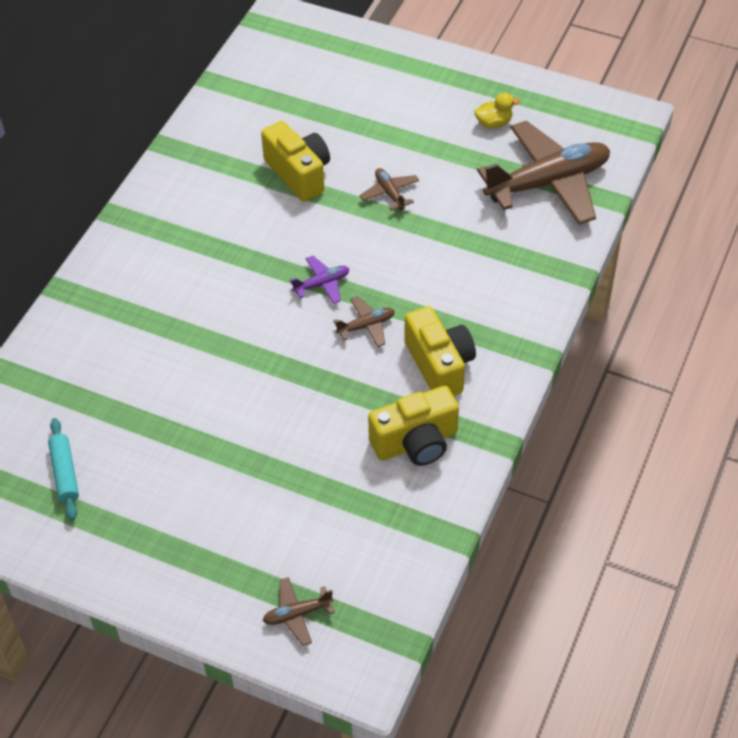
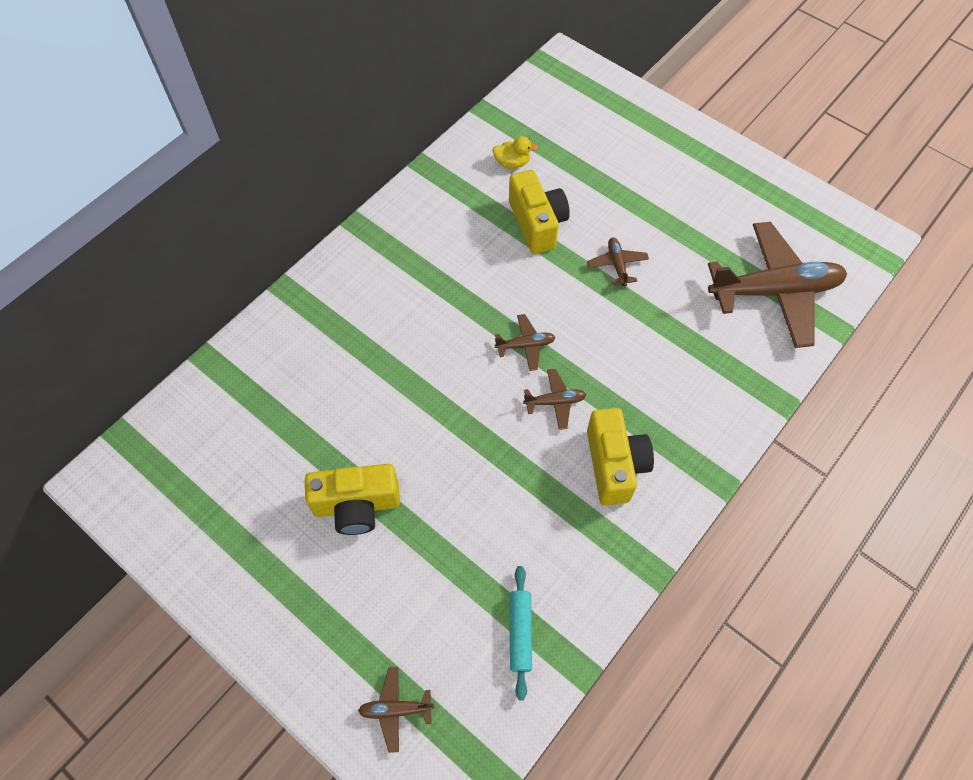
camera: 15 degrees right, 10 degrees up
turquoise rolling pin [48,418,79,520] -> turquoise rolling pin moved to [510,566,532,700]
purple plane [290,256,349,304] -> brown plane [495,314,555,371]
yellow camera [368,386,459,466] -> yellow camera moved to [305,464,400,535]
yellow duck [474,93,520,128] -> yellow duck moved to [492,136,538,169]

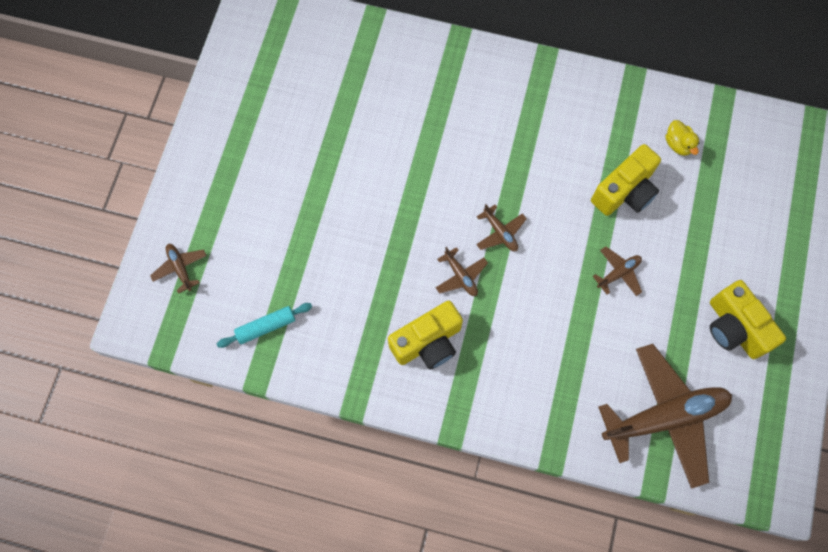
camera: 65 degrees right, 10 degrees up
yellow camera [305,464,400,535] -> yellow camera moved to [710,280,786,359]
brown plane [708,222,847,348] -> brown plane turned 75 degrees counterclockwise [599,344,732,489]

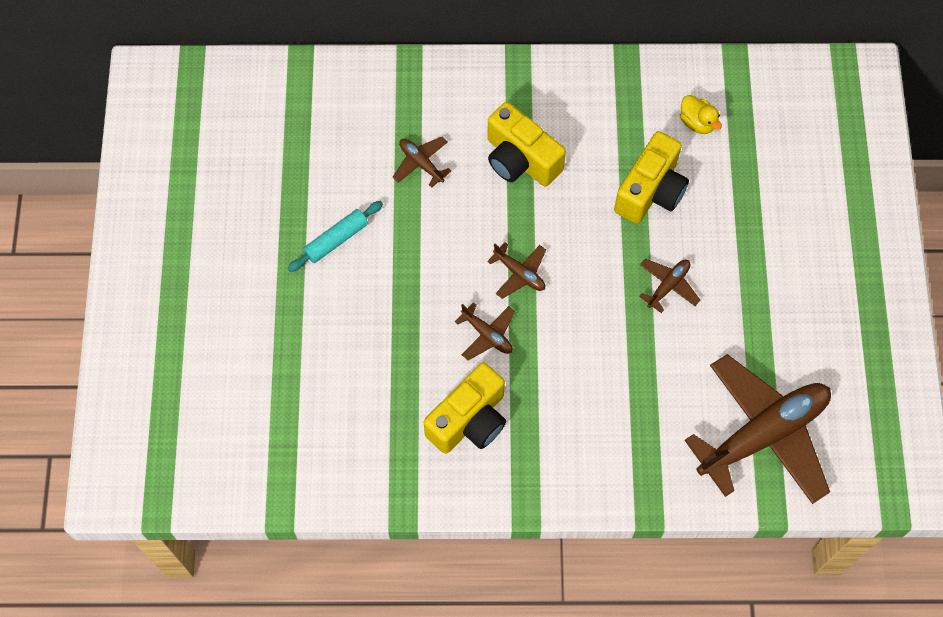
camera: 15 degrees left, 5 degrees down
brown plane [150,244,207,294] -> brown plane moved to [393,136,451,188]
turquoise rolling pin [217,303,312,348] -> turquoise rolling pin moved to [288,201,383,272]
yellow camera [710,280,786,359] -> yellow camera moved to [487,102,566,187]

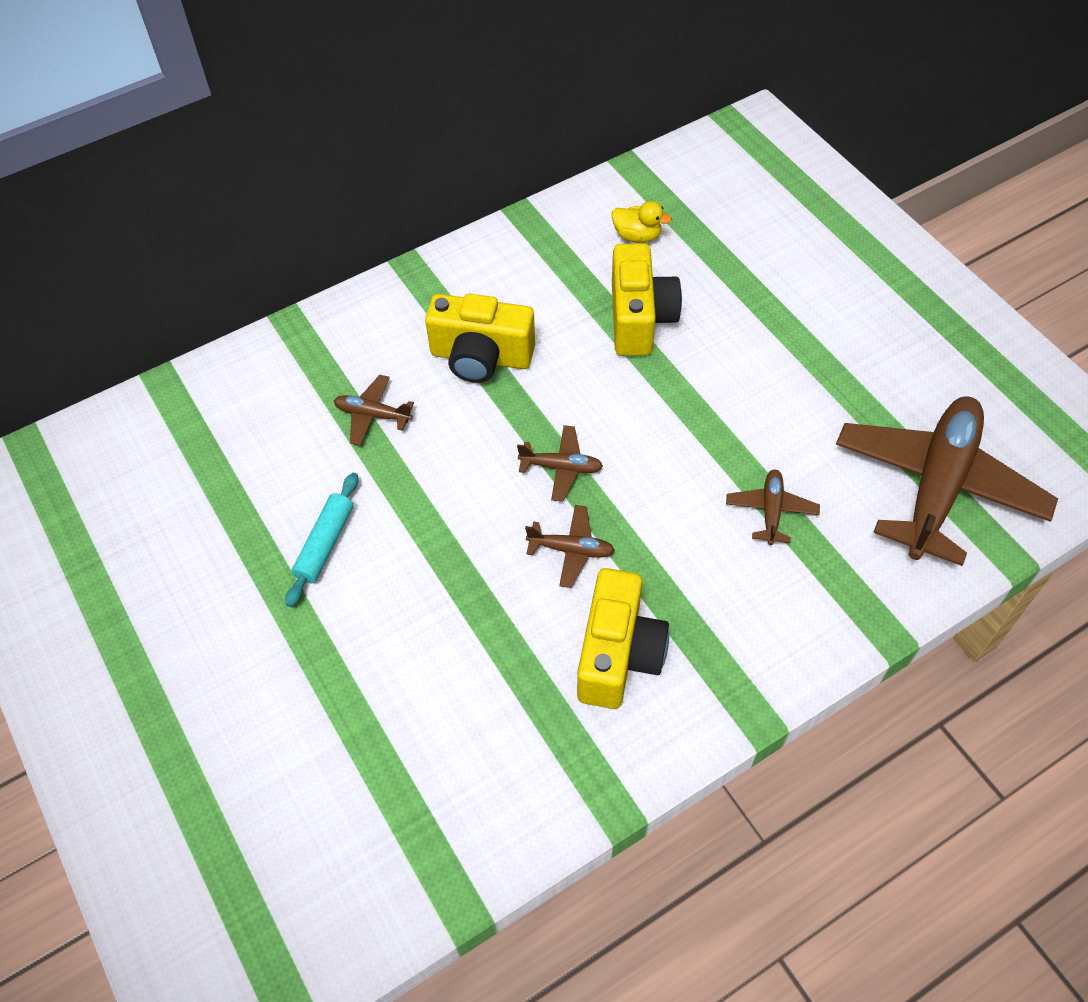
camera: 30 degrees left, 10 degrees down
brown plane [639,259,700,313] -> brown plane moved to [726,469,820,545]

